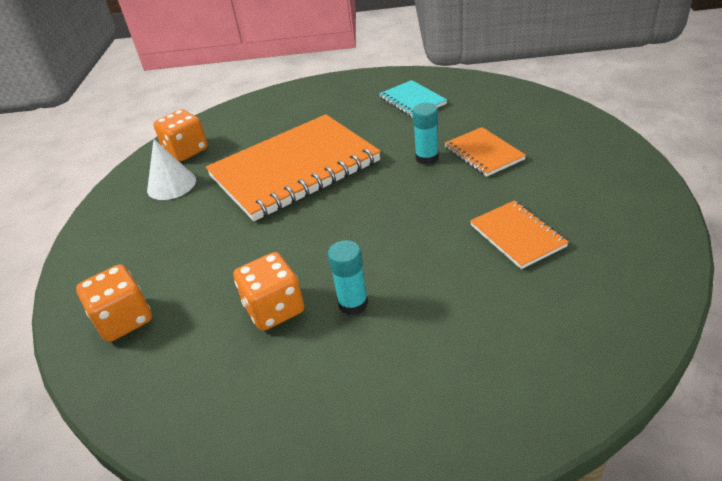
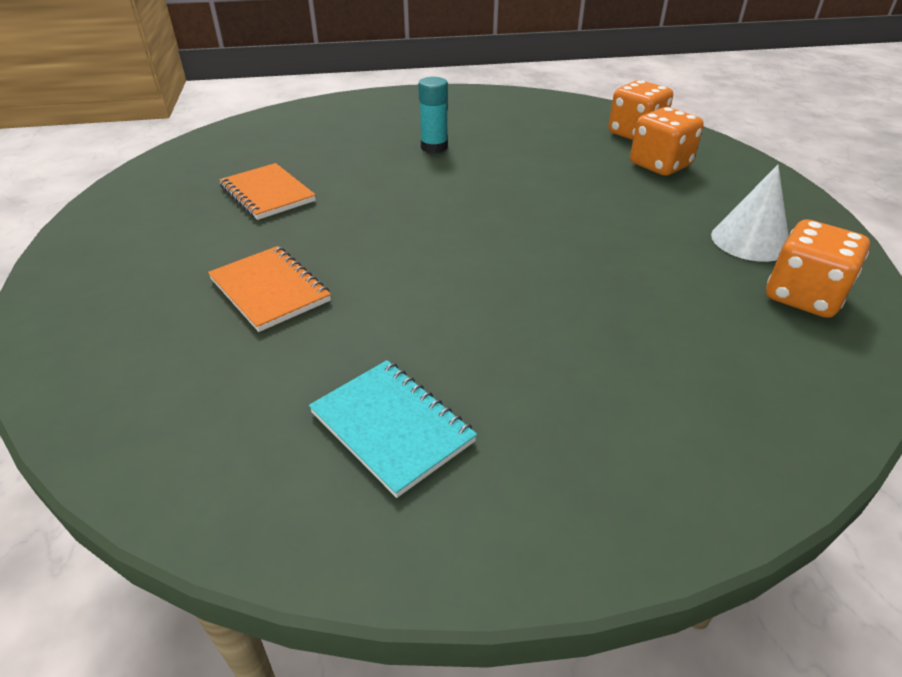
camera: 165 degrees right, 0 degrees up
orange notebook [206,114,381,221] -> none
orange dice [234,252,304,331] -> orange dice moved to [630,107,704,176]
turquoise glue stick [412,103,439,165] -> none

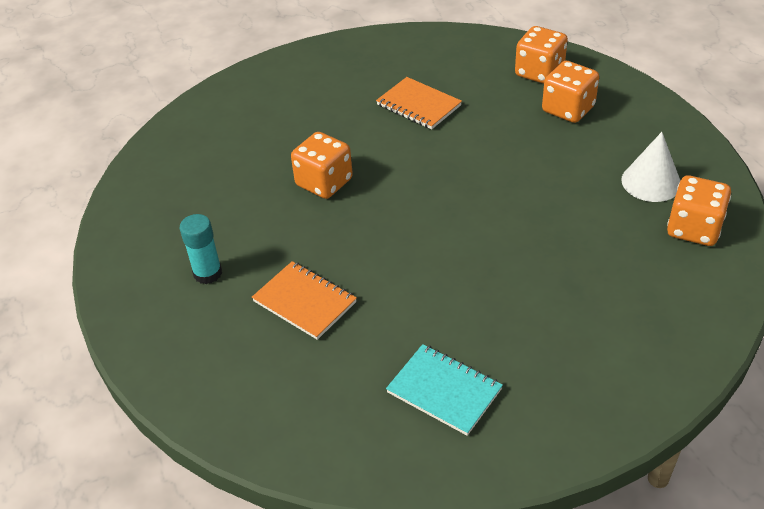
camera: 10 degrees left, 5 degrees up
orange notebook [219,163,316,220] -> orange notebook moved to [376,77,462,130]
turquoise glue stick [418,77,448,153] -> turquoise glue stick moved to [180,214,222,284]
none -> orange dice [291,132,353,199]

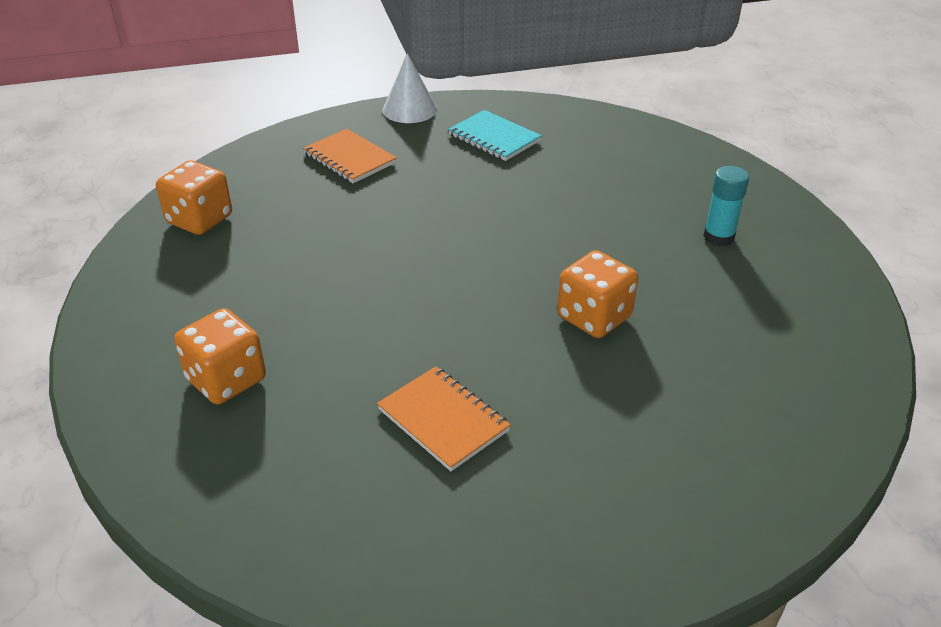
camera: 175 degrees left, 5 degrees down
orange notebook [252,261,357,340] -> orange notebook moved to [303,129,397,183]
orange dice [515,26,568,84] -> none
white cone [621,132,680,202] -> white cone moved to [383,53,437,123]

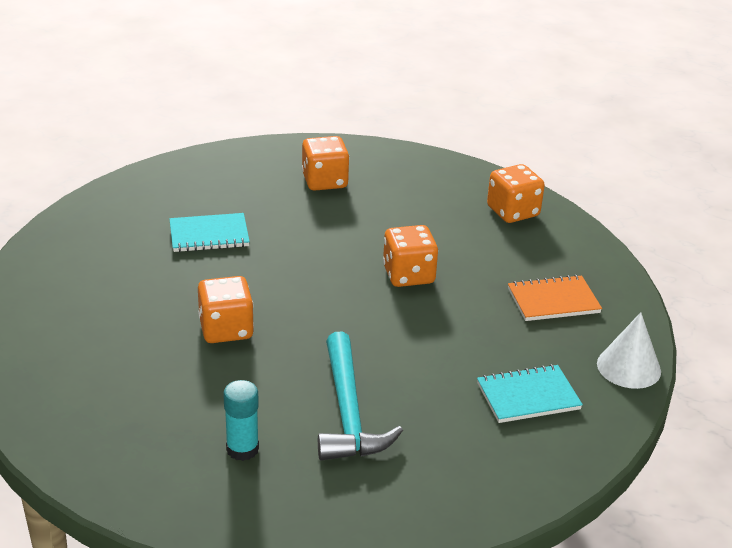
camera: 120 degrees right, 5 degrees down
orange notebook [377,366,511,471] -> turquoise notebook [169,213,250,252]
none -> turquoise hammer [318,332,403,461]
none -> orange dice [383,225,438,287]

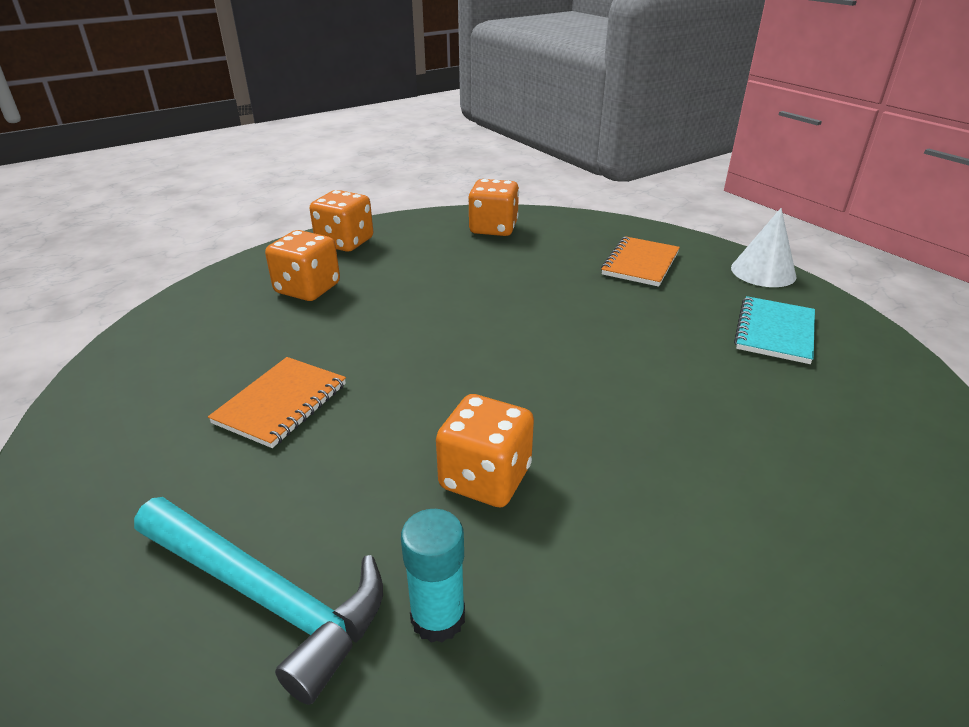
camera: 50 degrees left, 0 degrees up
turquoise notebook [169,213,250,252] -> orange notebook [208,357,346,448]
turquoise glue stick [223,380,259,461] -> turquoise glue stick moved to [401,509,465,643]
turquoise hammer [318,332,403,461] -> turquoise hammer moved to [134,497,383,705]
orange dice [383,225,438,287] -> orange dice moved to [309,190,373,252]

